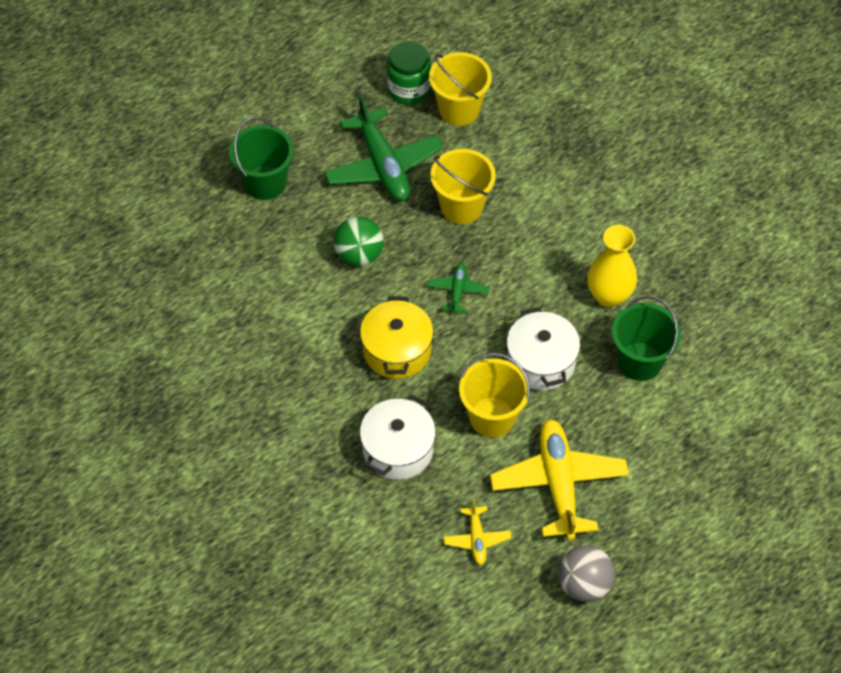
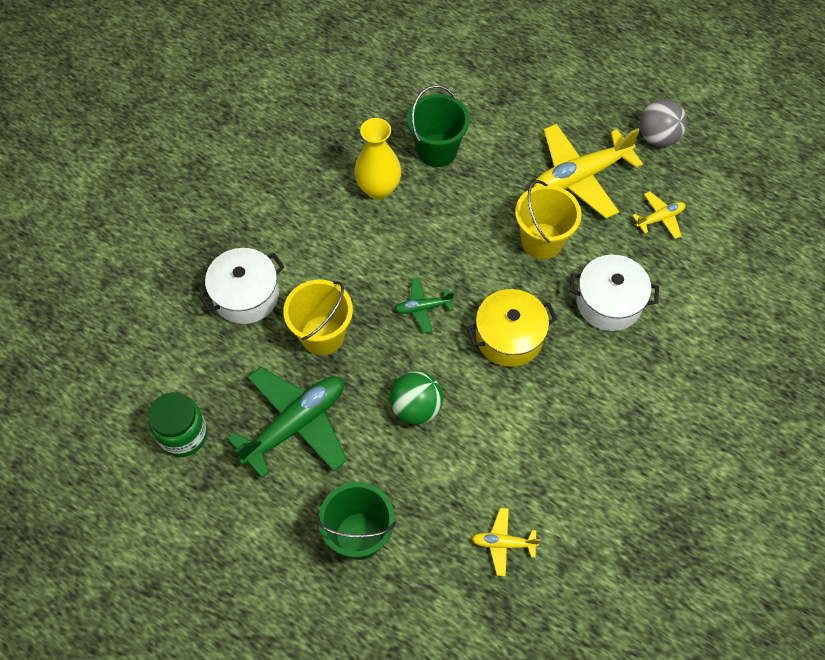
camera: 110 degrees left, 5 degrees up
yellow bucket [429,52,492,126] -> none
white pot [507,307,580,390] -> white pot moved to [199,248,284,324]
none -> yellow plane [472,508,540,576]

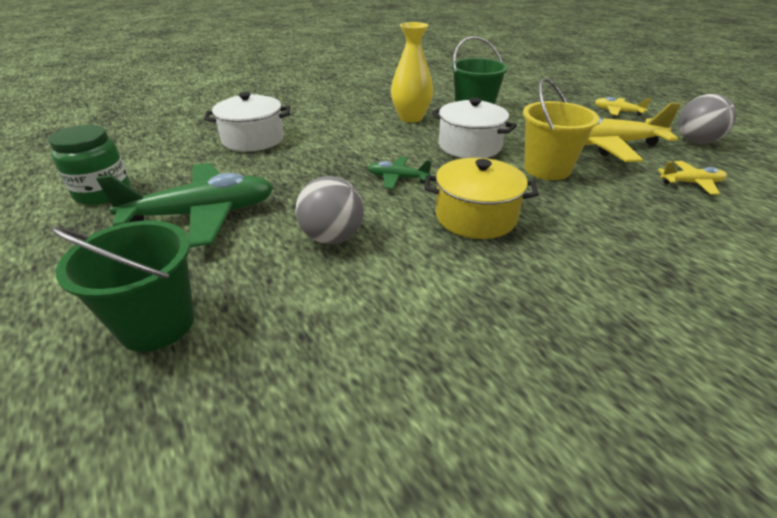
camera: 25 degrees right, 25 degrees down
yellow bucket [283,279,353,355] -> none
green ball [390,371,443,425] -> grey ball [296,176,364,244]
yellow plane [472,508,540,576] -> yellow plane moved to [595,97,651,116]
white pot [569,255,659,331] -> white pot moved to [432,98,517,158]

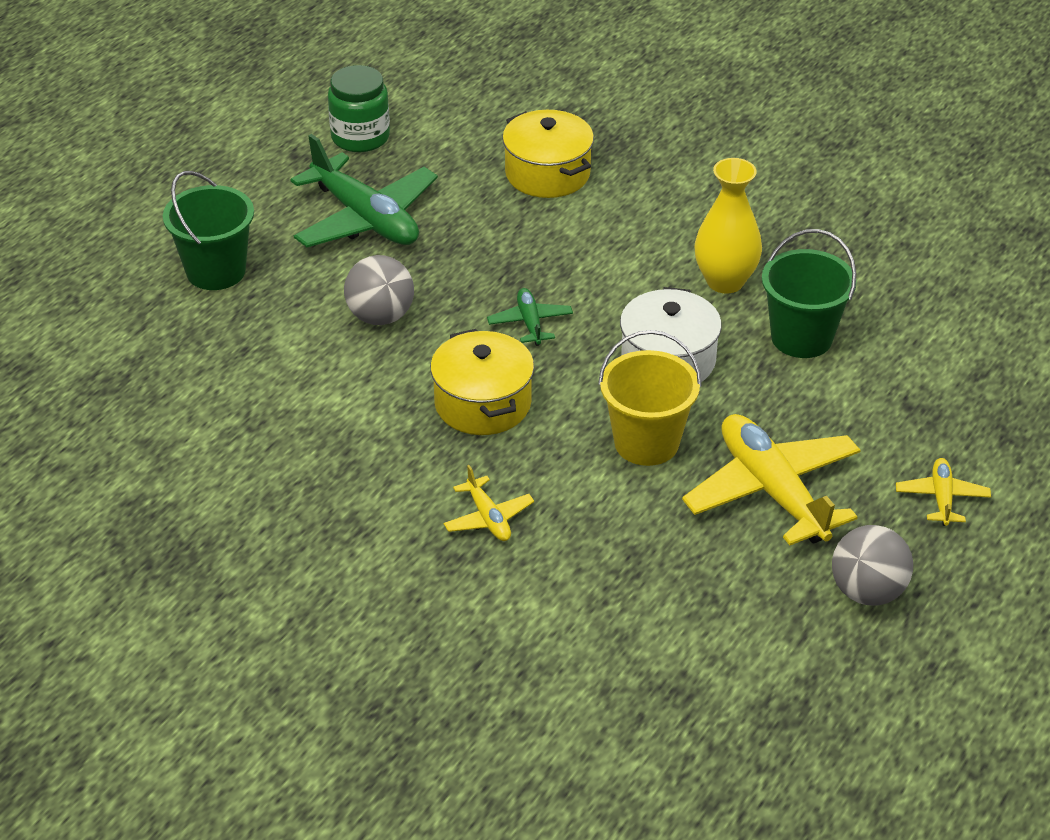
camera: 65 degrees right, 5 degrees up
white pot [204,92,290,152] -> yellow pot [502,110,594,198]
yellow plane [658,161,727,195] -> yellow plane moved to [443,465,534,541]

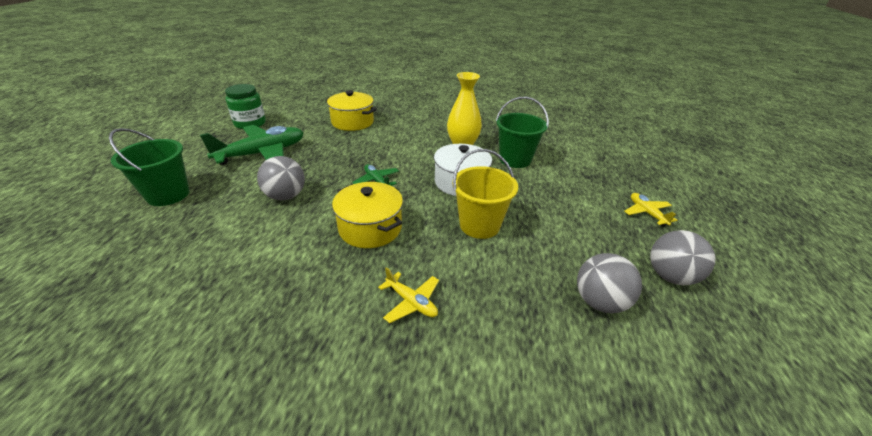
camera: 25 degrees left, 5 degrees down
green plane [290,134,438,247] -> green plane turned 60 degrees counterclockwise [200,125,304,165]
yellow plane [682,414,861,545] -> none
none -> grey ball [577,253,642,314]

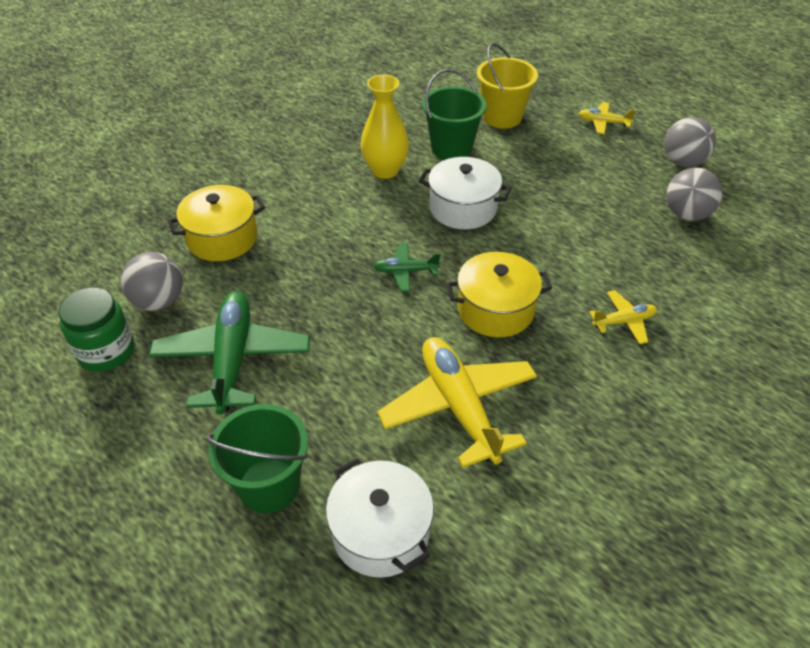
camera: 55 degrees left, 10 degrees up
grey ball [257,156,305,200] -> grey ball moved to [121,252,183,311]
yellow bucket [453,149,518,239] -> yellow bucket moved to [477,43,538,129]
none -> white pot [326,457,434,578]
none -> yellow plane [377,337,537,468]

